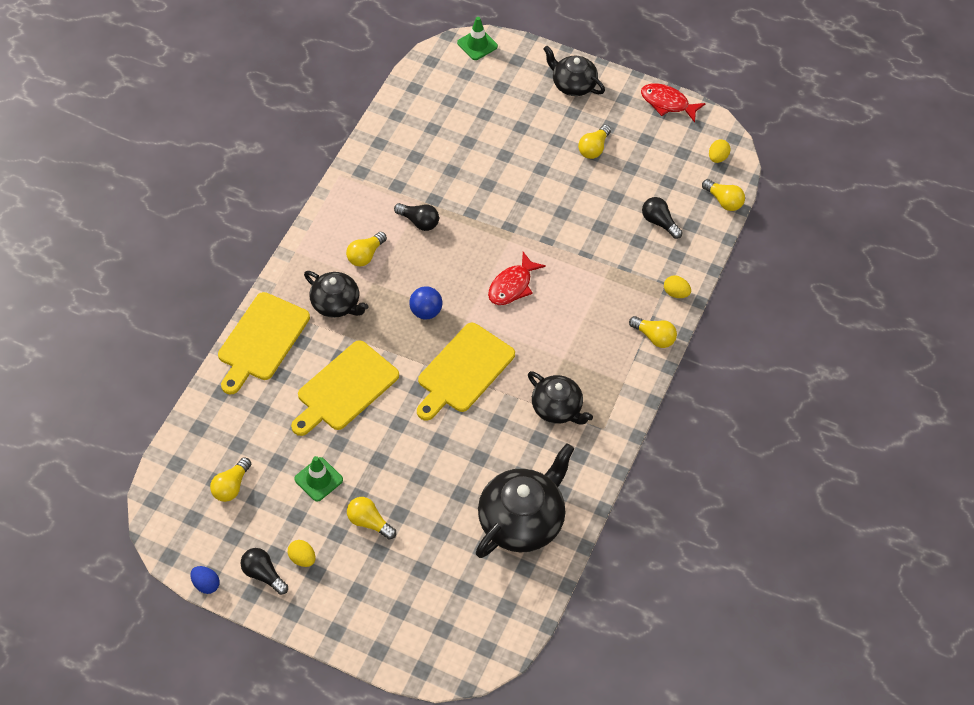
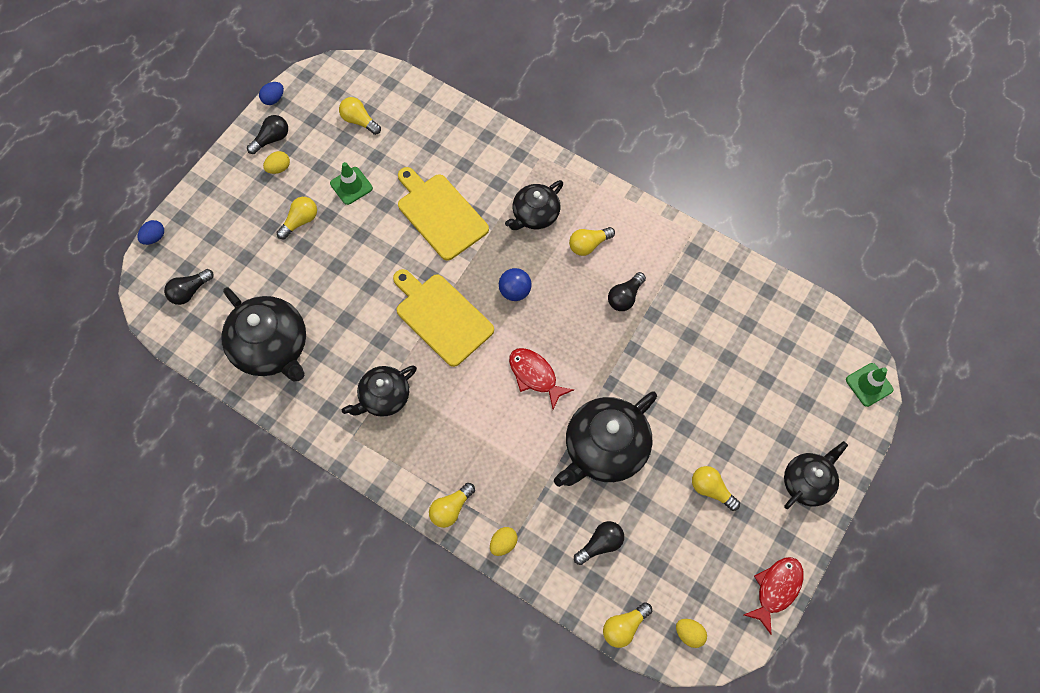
camera: 100 degrees right, 10 degrees up
yellow cutting board [218,292,310,394] -> none
yellow light bulb [346,232,387,267] -> yellow light bulb turned 75 degrees counterclockwise [569,227,615,256]
none -> blue egg [137,220,164,245]
none -> black light bulb [164,269,214,305]
none -> black teapot [554,391,657,487]

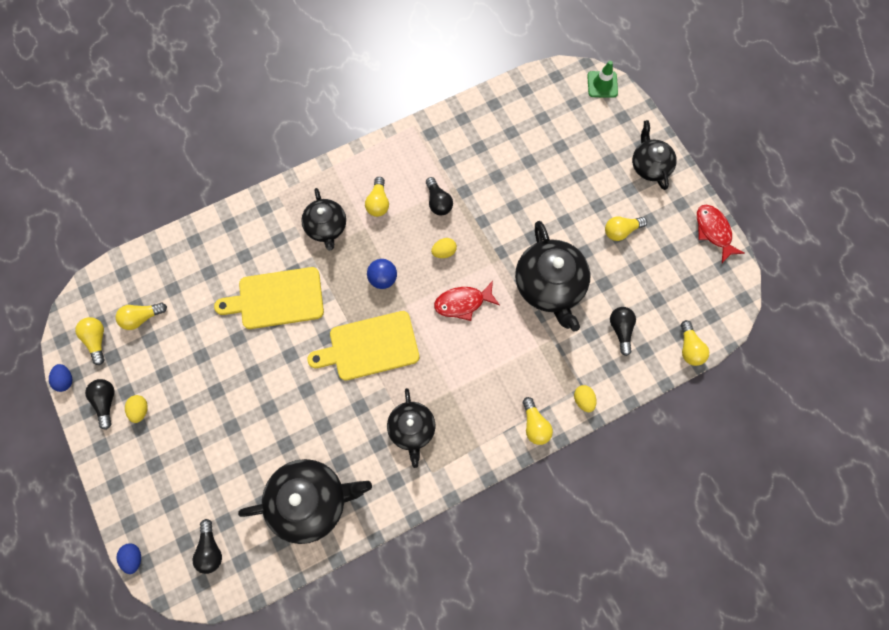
camera: 60 degrees left, 5 degrees up
yellow light bulb [276,197,317,239] -> yellow light bulb moved to [75,317,105,365]
green traffic cone [330,162,373,205] -> none
yellow egg [676,619,707,648] -> yellow egg moved to [431,238,457,258]

